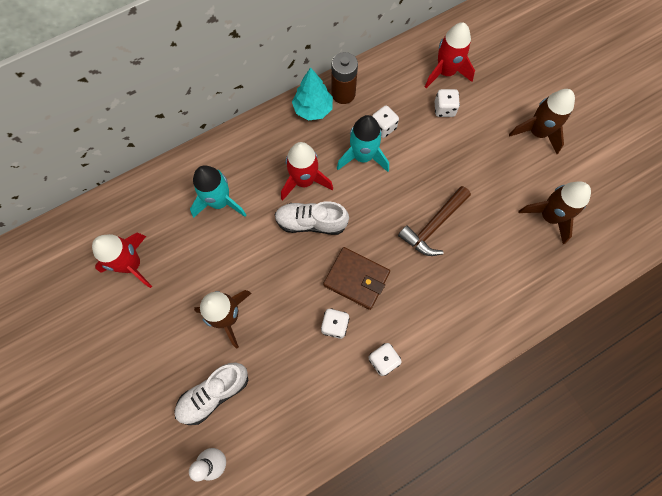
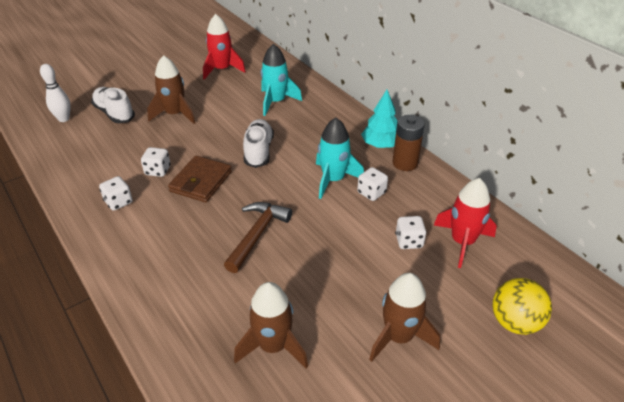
camera: 85 degrees right, 30 degrees down
red rocket [281,142,333,201] -> none
brown hammer [398,186,471,256] -> brown hammer turned 75 degrees clockwise [224,202,292,273]
none -> yellow ball [493,278,552,335]

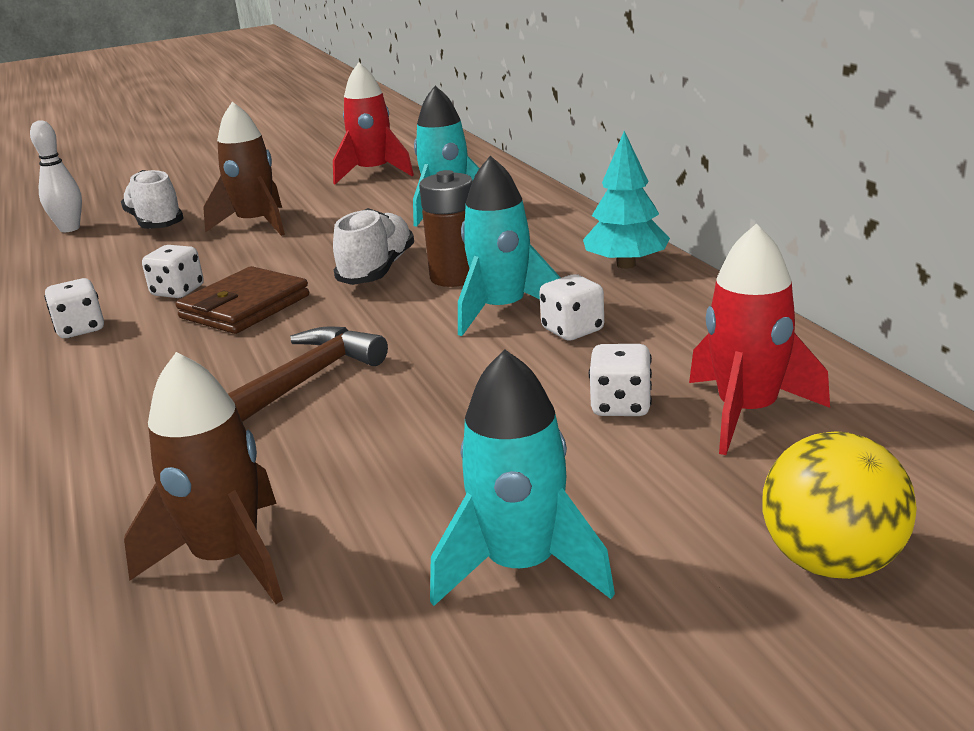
camera: 15 degrees right, 15 degrees down
brown rocket [369,273,440,362] -> turquoise rocket [430,349,615,606]
brown battery [393,115,425,171] -> brown battery moved to [419,170,473,287]

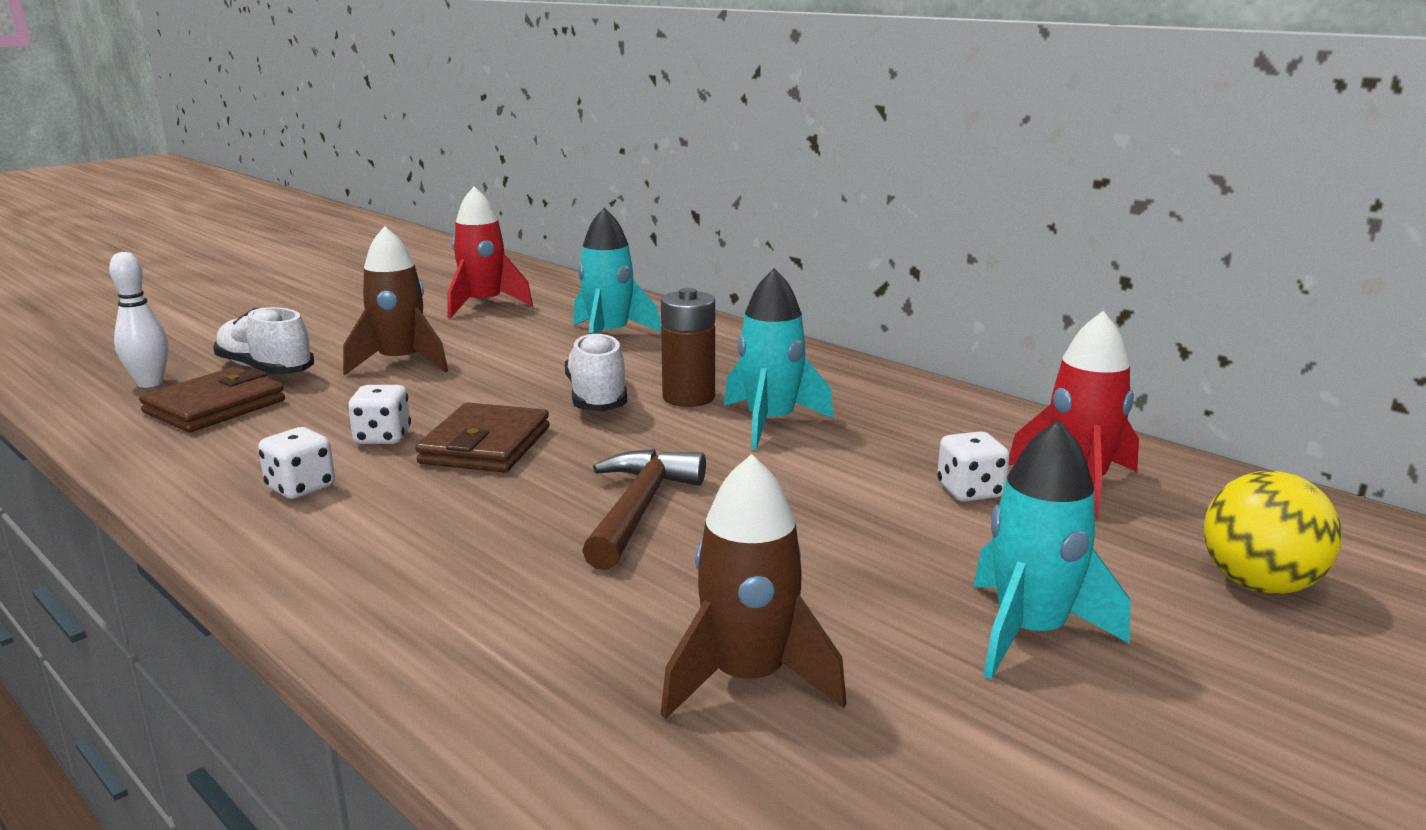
camera: 25 degrees left, 5 degrees down
white dice [539,274,604,340] -> none
turquoise tree [583,131,670,269] -> none
none -> brown wallet [139,367,285,432]

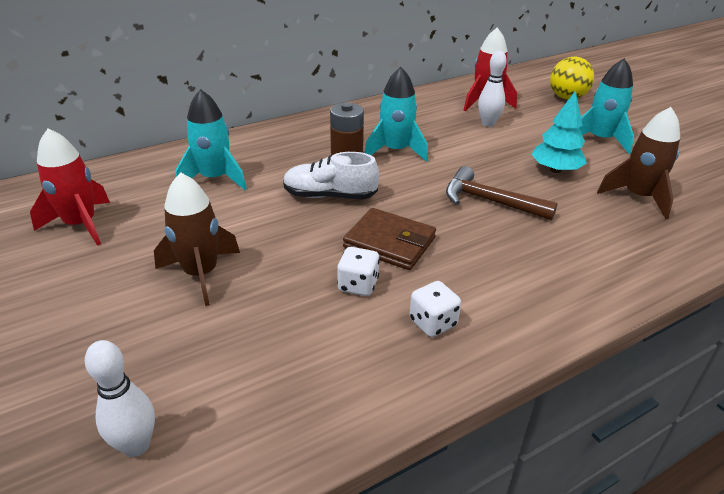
camera: 75 degrees left, 15 degrees up
brown wallet [139,367,285,432] -> none
white shoe [213,307,314,375] -> none
white dice [937,431,1010,502] -> white bowling pin [478,51,507,127]
none -> turquoise tree [531,90,587,173]

